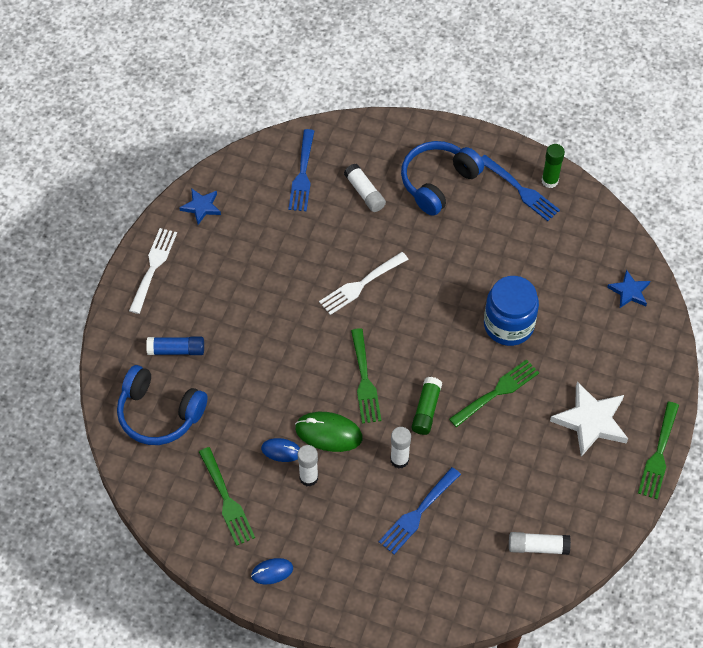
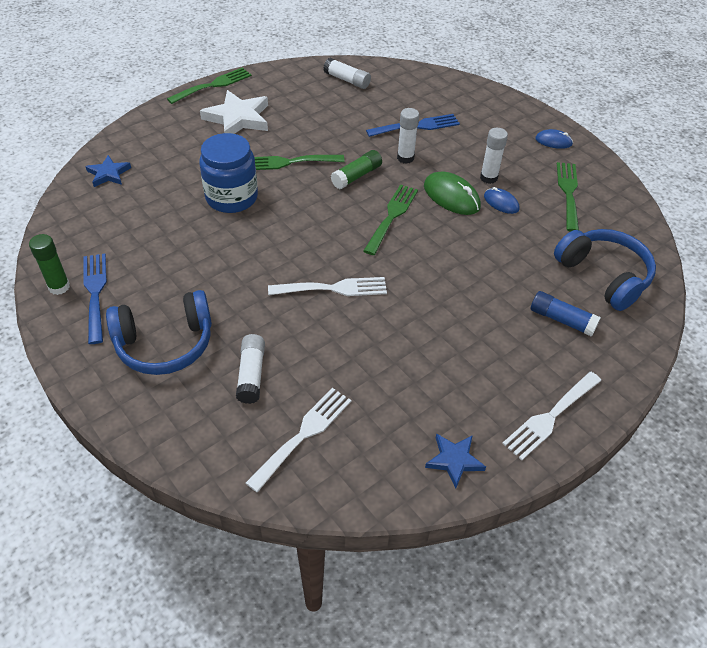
camera: 150 degrees left, 10 degrees down
blue fork [288,129,314,211] -> white fork [246,388,351,493]

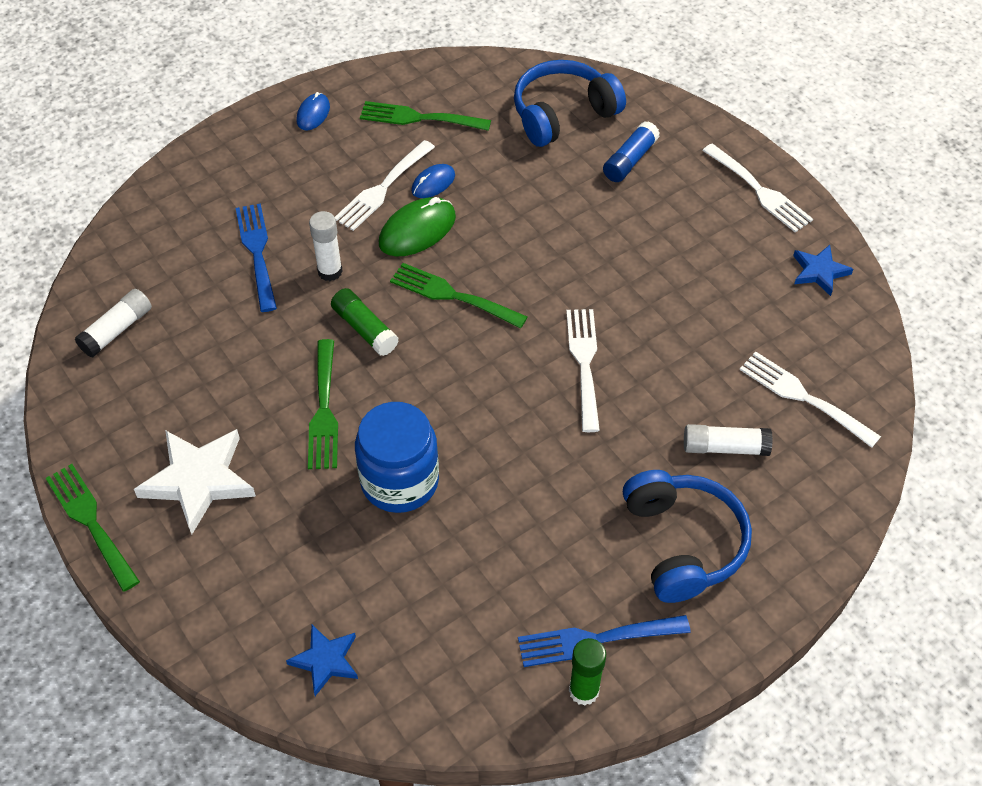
camera: 85 degrees left, 5 degrees up
white glue stick [480,128,508,184] -> white fork [335,140,435,231]

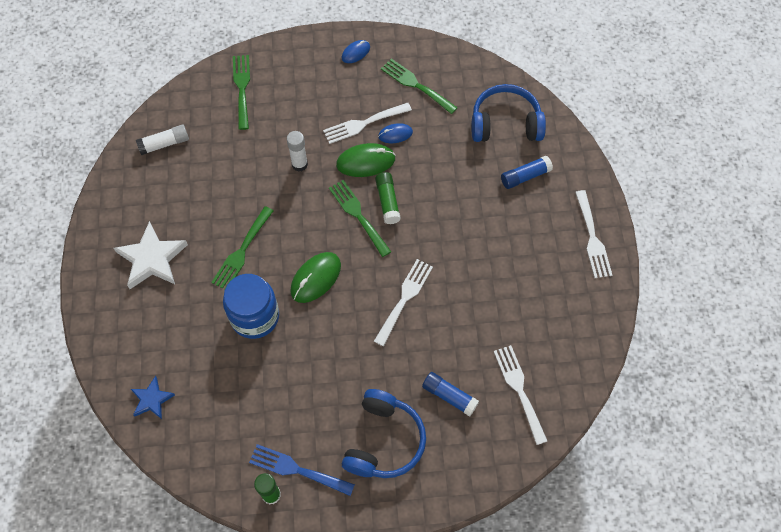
camera: 30 degrees right, 10 degrees up
green fork [46,464,140,592] -> green fork moved to [233,55,250,130]
blue fork [236,203,277,312] -> none
green glue stick [331,288,399,356] -> green glue stick moved to [375,172,401,224]
white glue stick [684,424,773,456] -> blue glue stick [422,372,479,417]
blue star [793,245,853,296] -> none
none -> green mouse [290,252,341,303]

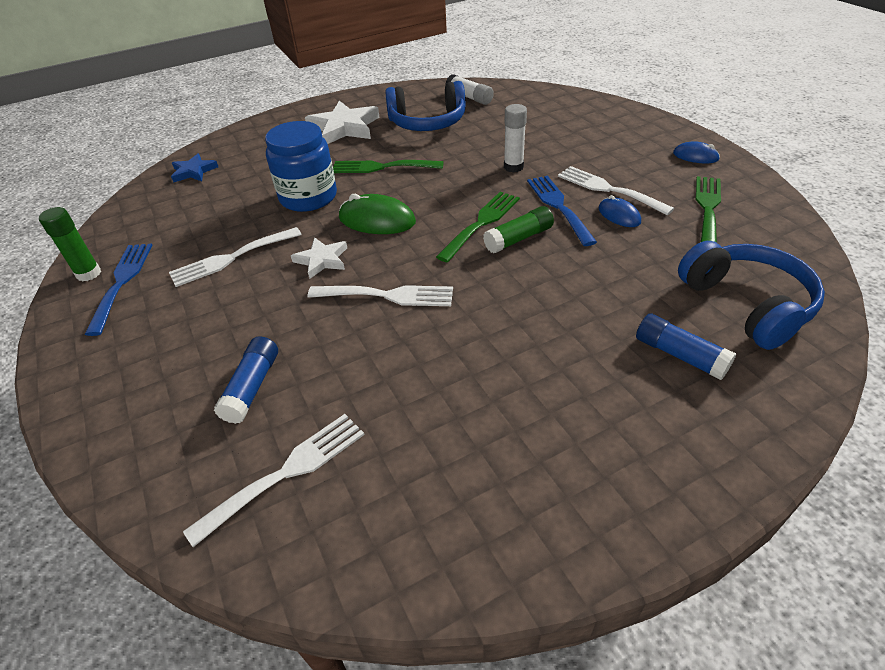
camera: 70 degrees right, 20 degrees down
green fork [233,55,250,130] -> none
green mouse [336,143,395,177] -> blue fork [527,176,597,246]
blue headphones [342,389,426,478] -> blue headphones moved to [385,81,466,131]
white fork [575,190,612,278] -> white fork moved to [169,227,302,287]
none -> white star [291,237,347,279]

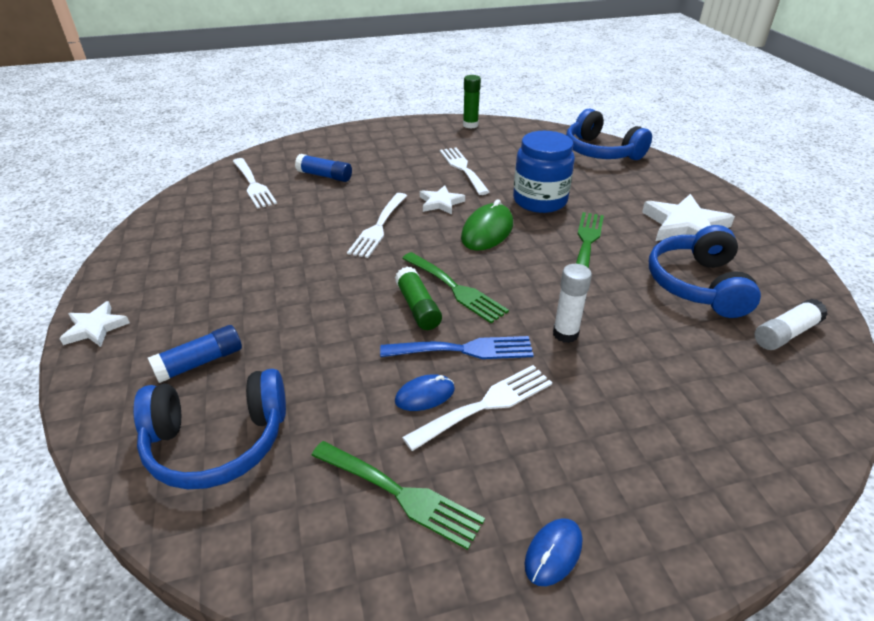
camera: 100 degrees right, 5 degrees down
blue fork [85,243,152,336] -> none
blue star [171,153,218,182] -> blue headphones [566,109,652,160]
none -> white star [59,301,130,347]

